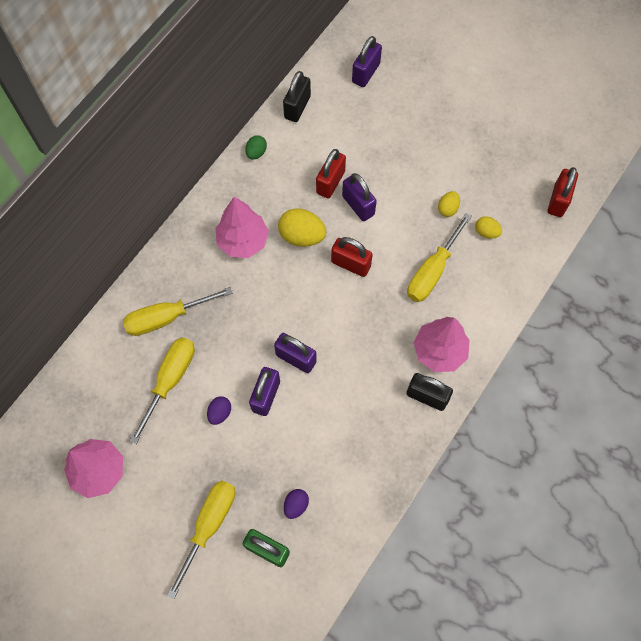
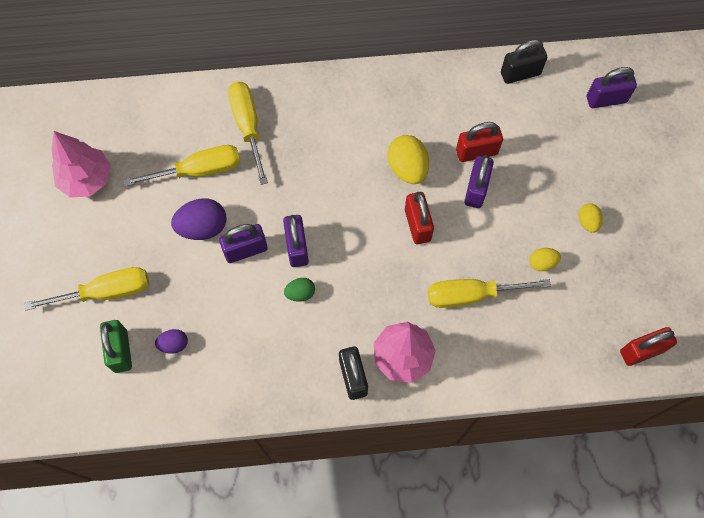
camera: 50 degrees right, 0 degrees up
yellow screwdriver [123,287,233,336] -> yellow screwdriver turned 45 degrees clockwise [228,82,268,185]
purple egg [207,396,231,425] -> purple egg [171,198,227,240], size x1.77
pink tree [215,197,269,258] -> none
green egg [245,135,267,160] -> green egg moved to [284,278,315,302]
yellow egg [475,216,502,239] -> yellow egg moved to [579,203,603,233]

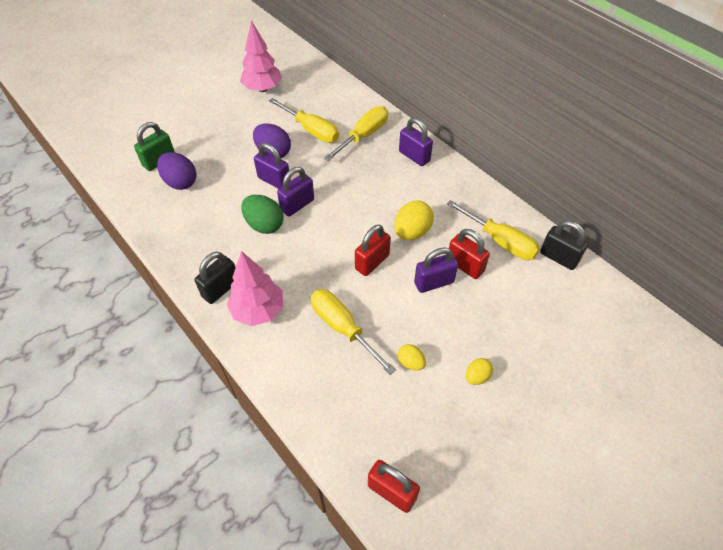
camera: 55 degrees right, 15 degrees down
yellow screwdriver [24,267,149,310] -> yellow screwdriver moved to [447,200,540,260]
purple egg [155,329,188,354] -> purple egg [157,152,197,190], size x1.77
green egg [284,278,315,302] -> green egg [241,195,283,234], size x1.77
purple padlock [587,67,637,108] -> purple padlock moved to [399,118,433,166]

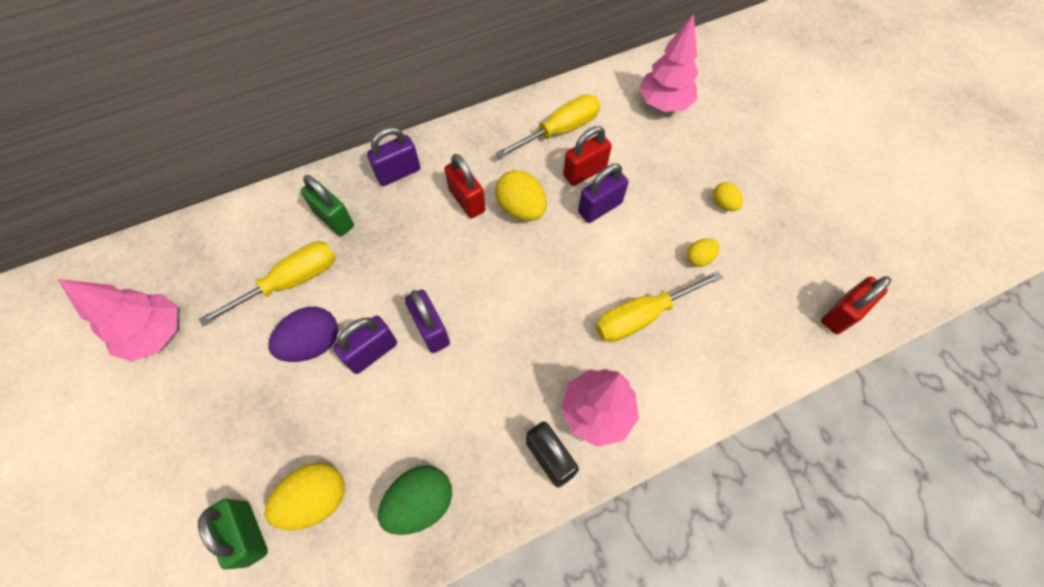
camera: 75 degrees left, 10 degrees up
purple egg [157,152,197,190] -> yellow egg [265,463,345,530]
green egg [241,195,283,234] -> green egg moved to [378,465,452,535]
yellow screwdriver [324,106,388,161] -> green padlock [300,175,354,236]
red padlock [355,224,391,276] -> red padlock moved to [444,154,486,218]
purple padlock [414,247,458,293] -> purple padlock turned 60 degrees clockwise [578,164,629,223]
black padlock [540,221,588,270] -> none
none -> pink tree [639,14,698,112]

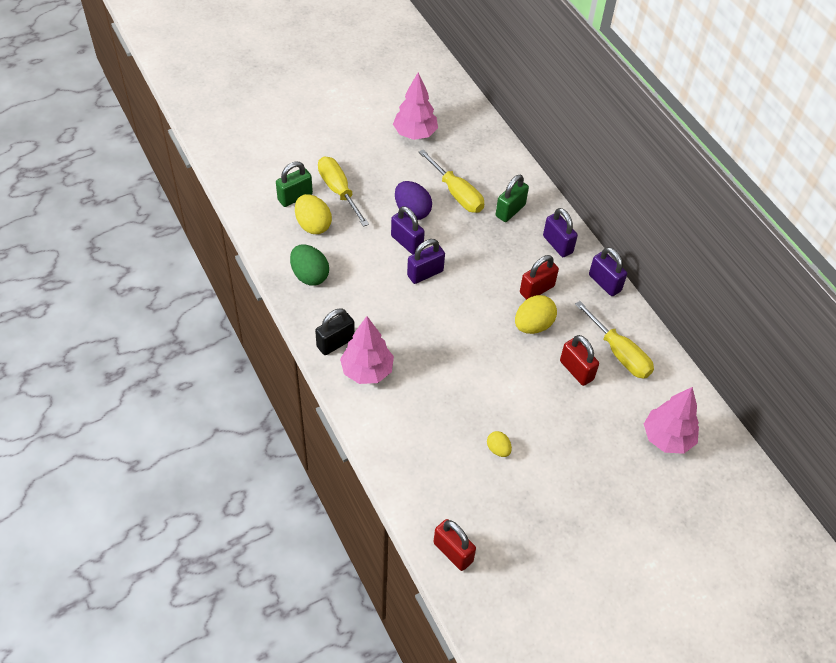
camera: 85 degrees right, 10 degrees down
purple padlock [578,164,629,223] -> purple padlock moved to [589,247,627,296]
yellow screwdriver [596,271,723,342] -> yellow screwdriver moved to [318,157,369,227]
yellow egg [713,182,743,211] -> none

